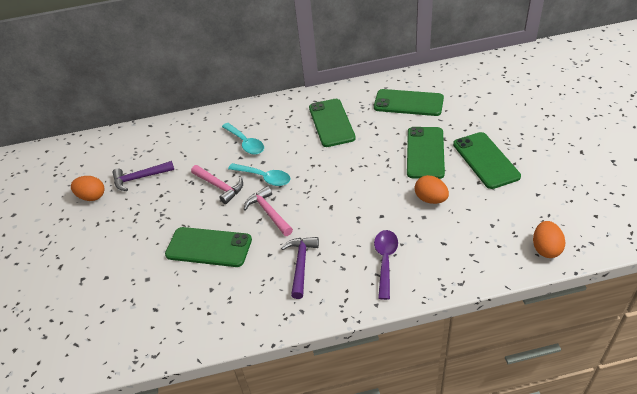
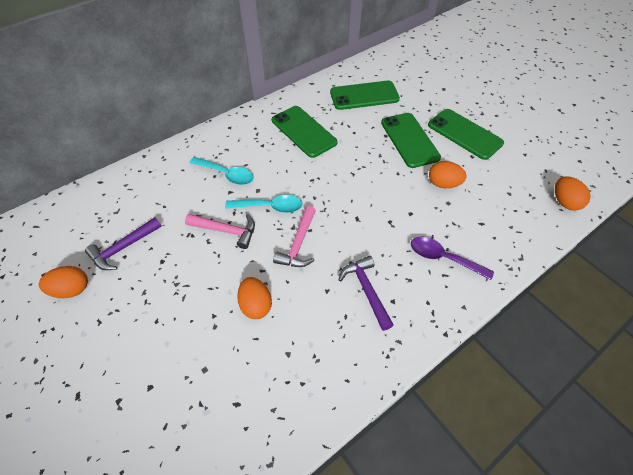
camera: 30 degrees left, 10 degrees up
green phone [165,227,252,267] -> orange egg [237,277,272,319]
pink hammer [244,186,293,236] -> pink hammer turned 105 degrees counterclockwise [273,206,316,267]
purple spoon [374,230,398,300] -> purple spoon turned 45 degrees counterclockwise [411,236,494,280]

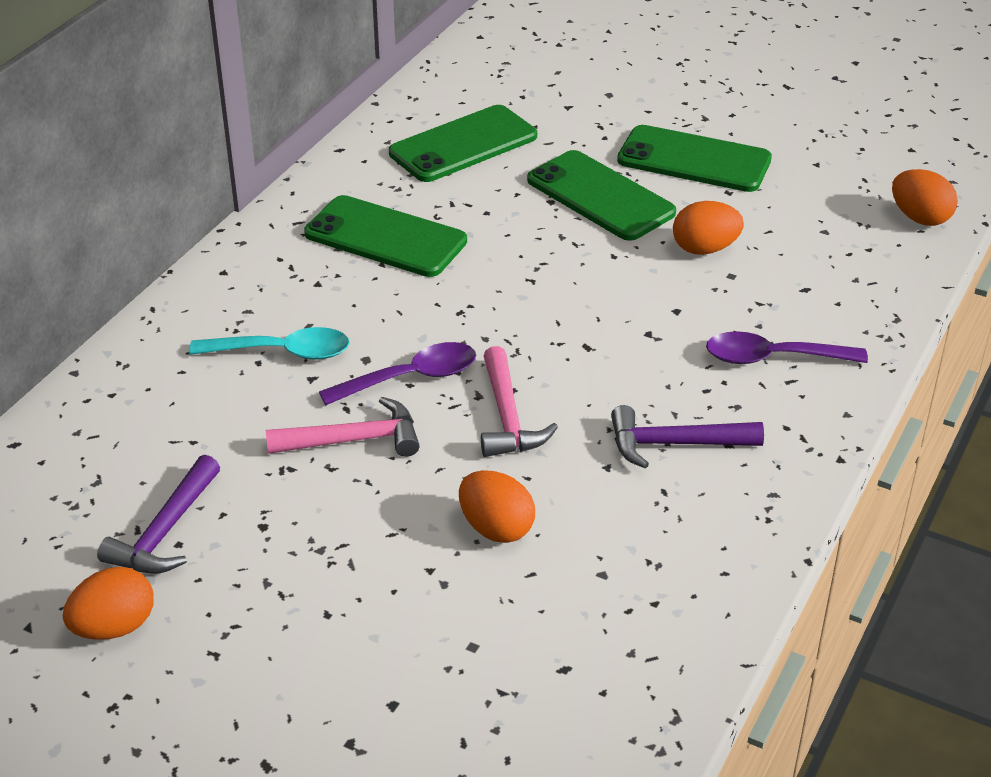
camera: 25 degrees left, 15 degrees down
turquoise spoon [225,195,303,213] -> purple spoon [319,342,476,405]
purple hammer [338,256,394,331] -> purple hammer turned 45 degrees counterclockwise [611,405,764,469]

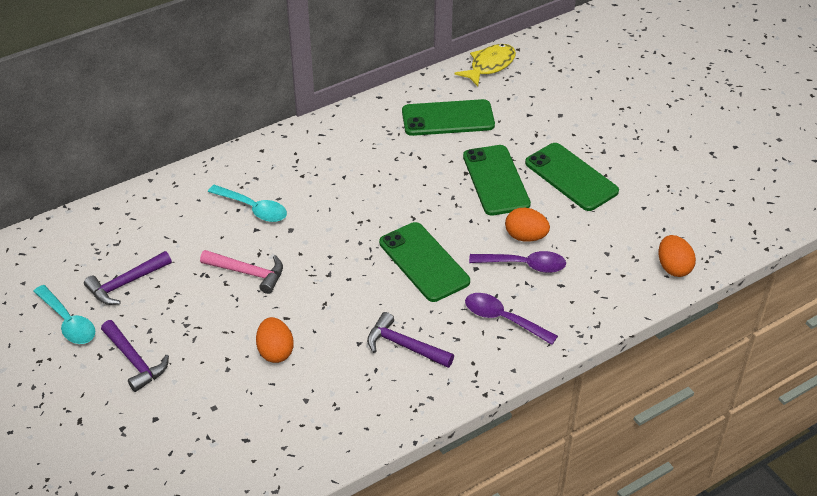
camera: 30 degrees right, 5 degrees up
orange egg [63,567,154,640] -> turquoise spoon [33,285,95,344]
green phone [304,195,467,277] -> green phone moved to [379,222,470,302]
purple spoon [319,342,476,405] -> purple spoon moved to [469,251,566,273]
pink hammer [481,346,558,457] -> none
none -> purple hammer [101,320,169,392]
none -> yellow fish [454,44,516,87]

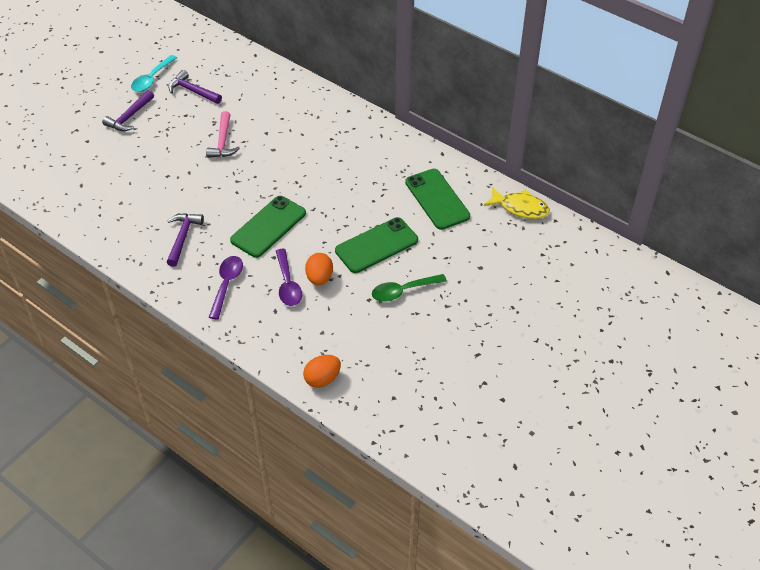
camera: 70 degrees right, 5 degrees up
turquoise spoon [208,185,287,222] -> none
orange egg [256,317,294,363] -> none
green phone [525,143,619,211] -> green spoon [372,274,447,302]

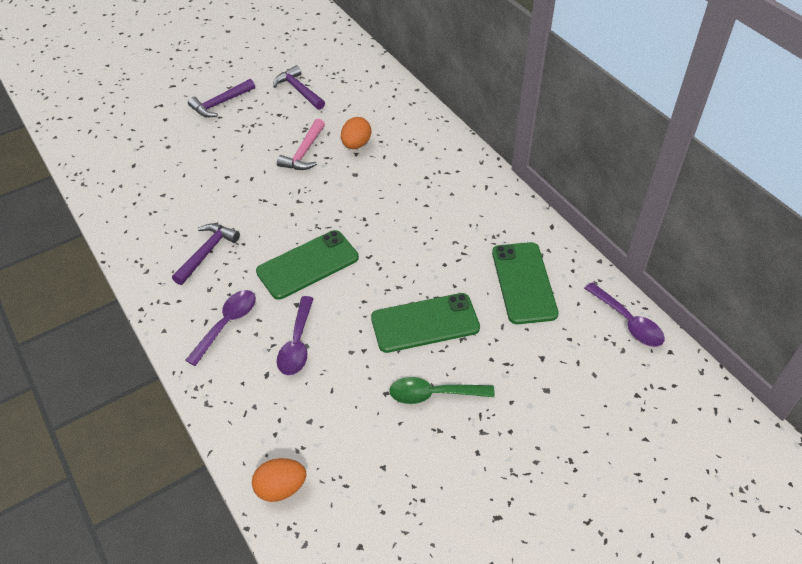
camera: 20 degrees right, 0 degrees up
turquoise spoon [131,55,177,92] -> none
orange egg [305,253,333,285] -> orange egg moved to [341,117,371,149]
yellow fish [484,187,550,219] -> purple spoon [584,282,665,347]

